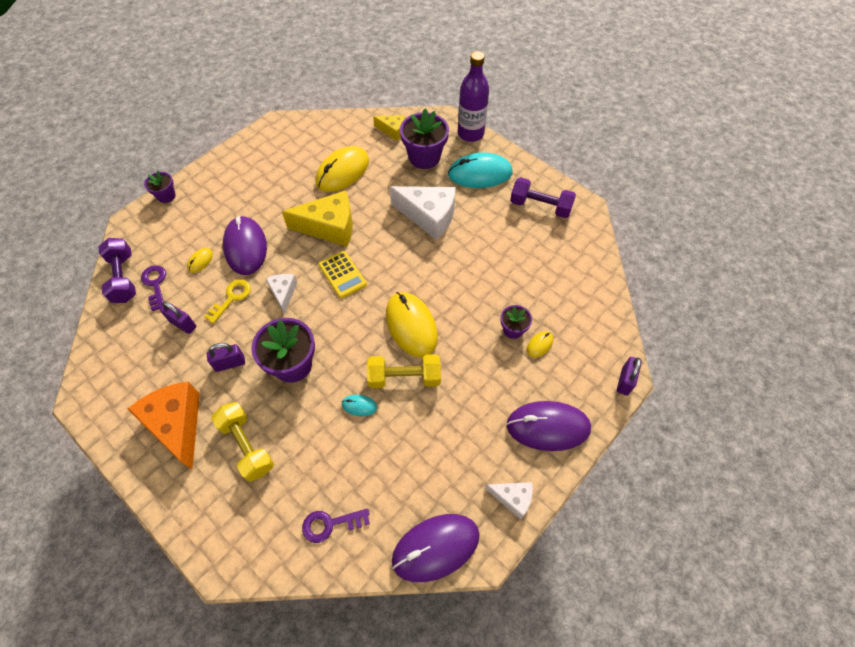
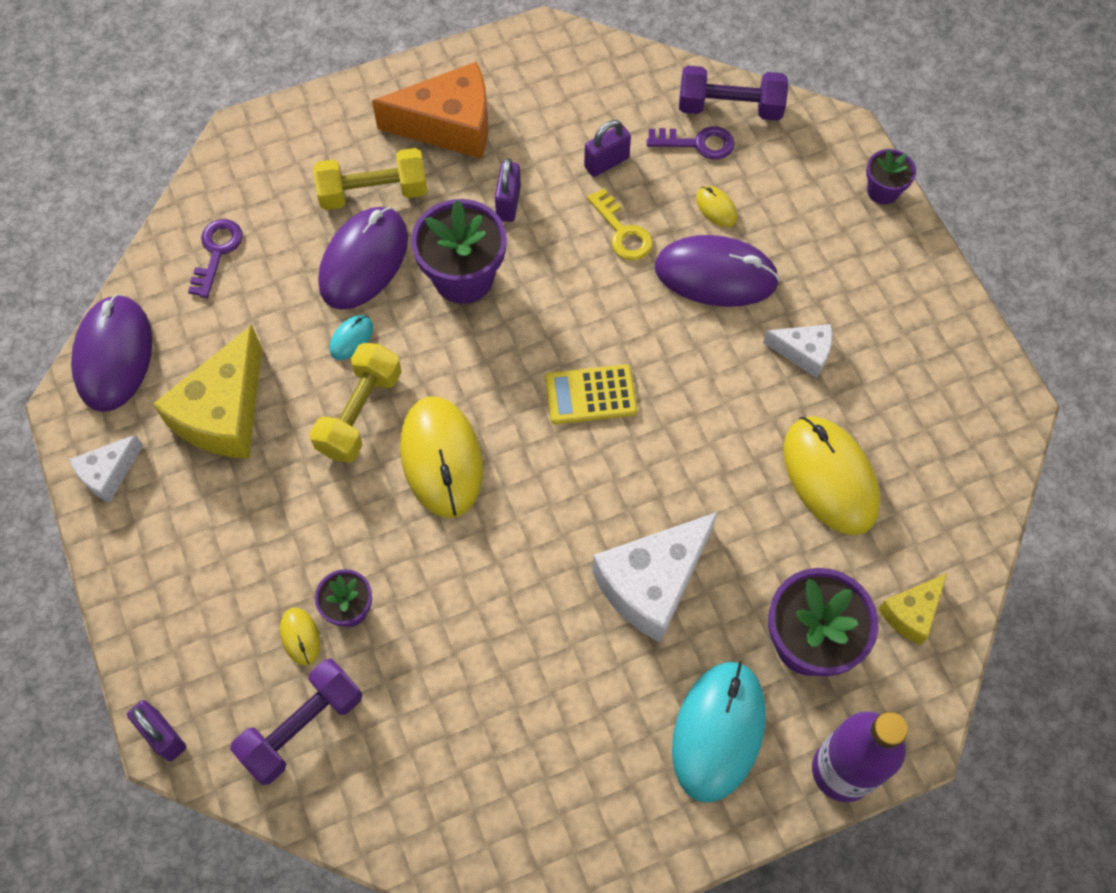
camera: 115 degrees right, 5 degrees up
white cheese [266,274,297,314] -> white cheese moved to [763,324,833,378]
yellow cheese [282,190,353,246] -> yellow cheese moved to [153,325,262,459]
yellow mouse [386,292,438,358] -> yellow mouse turned 75 degrees clockwise [400,396,483,518]
purple mouse [507,401,591,451] -> purple mouse moved to [318,207,408,310]
purple dumbbell [510,177,576,218] -> purple dumbbell moved to [230,659,362,785]

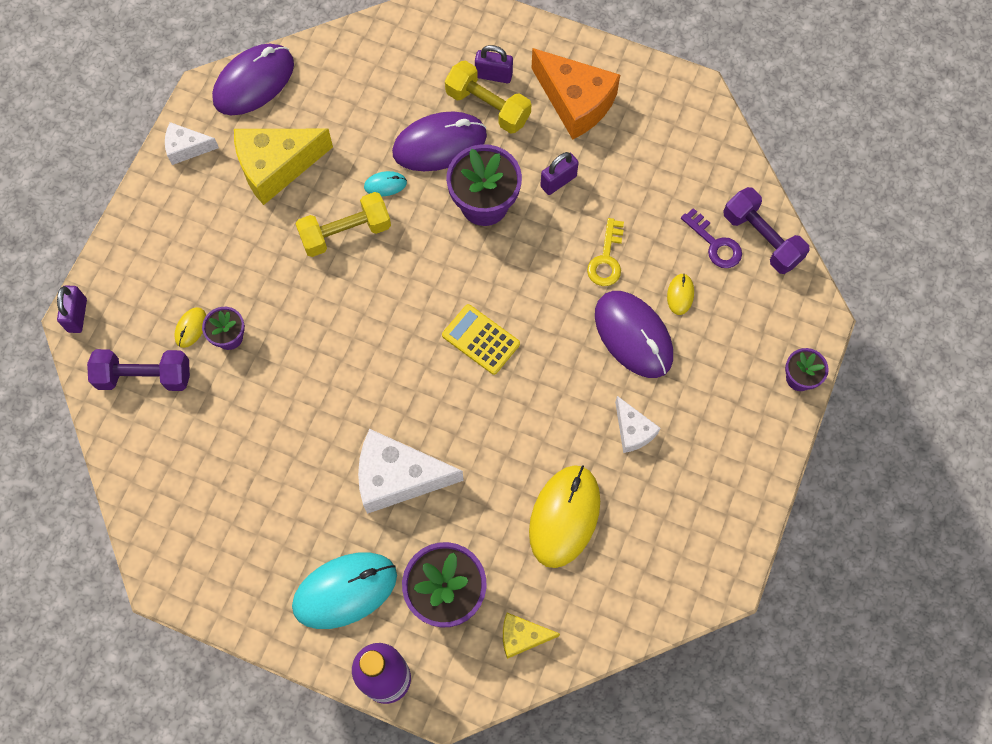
camera: 45 degrees right, 5 degrees up
purple key [188,219,243,298] -> none
yellow mouse [400,396,483,518] -> none
purple padlock [584,120,631,177] -> purple padlock moved to [475,45,513,83]

